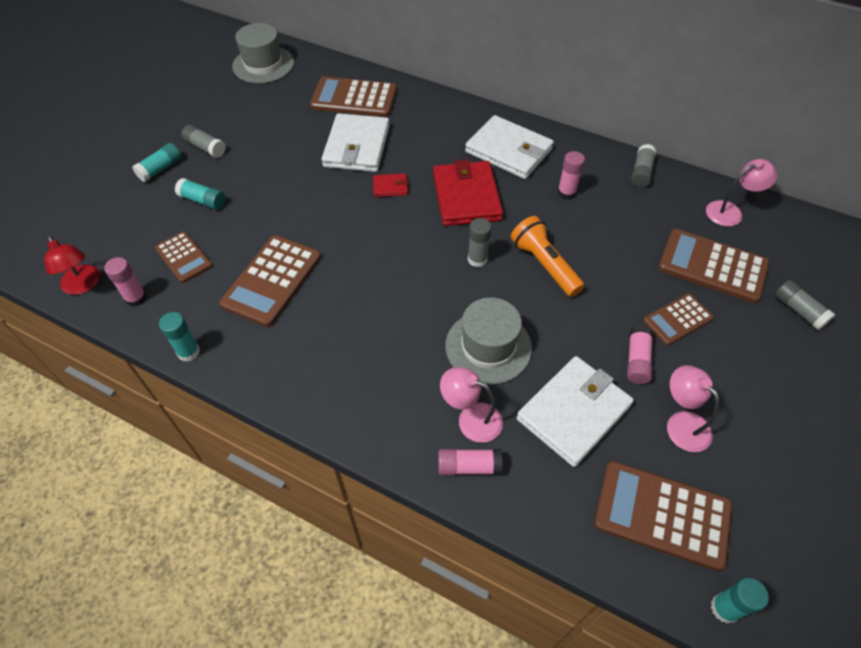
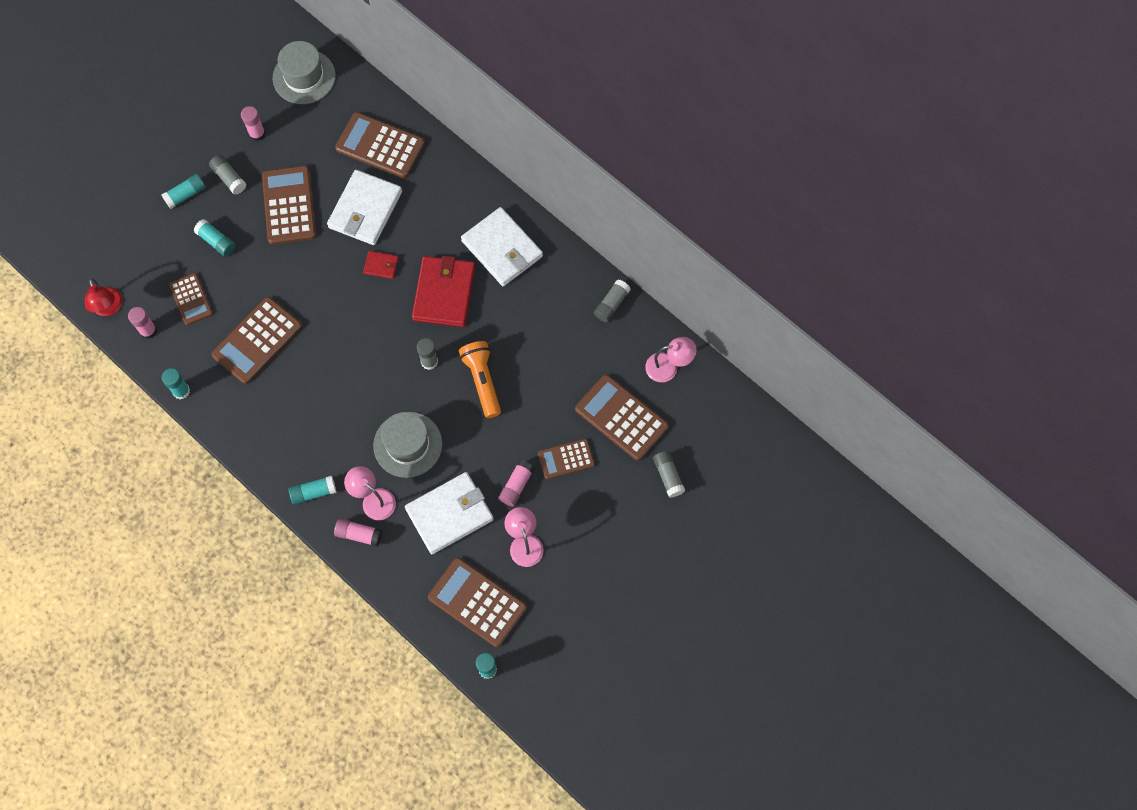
camera: 15 degrees right, 15 degrees up
pink glue stick [557,151,585,200] -> pink glue stick moved to [241,106,266,141]
none -> brown calculator [262,166,316,245]
none -> turquoise glue stick [289,476,336,505]

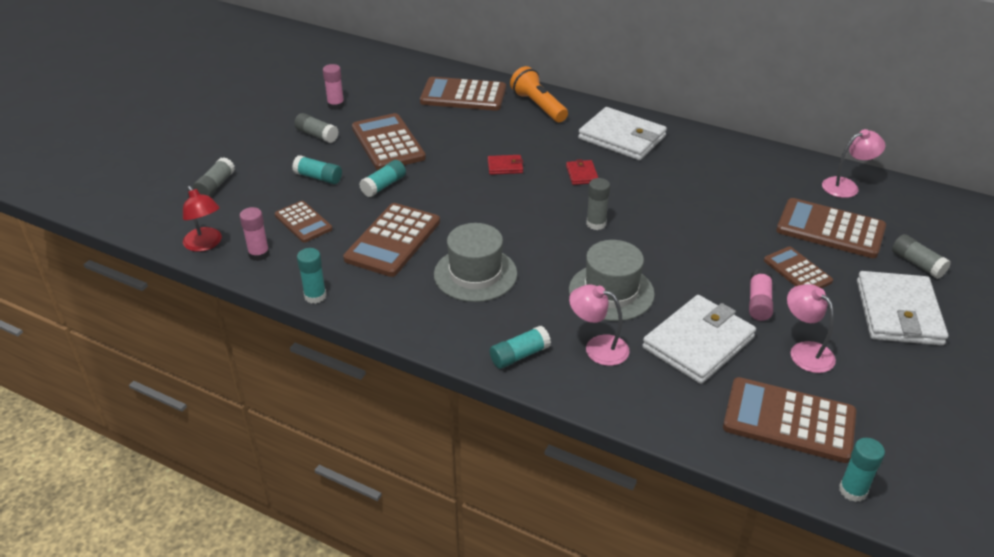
camera: 15 degrees left, 30 degrees down
turquoise glue stick [161,174,206,209] -> turquoise glue stick moved to [359,160,406,197]
grey hat [273,41,336,104] -> grey hat moved to [434,223,517,302]
white wallet [327,170,402,245] -> white wallet moved to [857,271,948,346]
pink glue stick [334,519,382,547] -> none
red wallet [412,255,475,327] -> red wallet [566,159,598,185], size x0.46
orange flashlight [459,341,501,418] -> orange flashlight moved to [510,66,568,122]
brown calculator [538,439,595,479] -> brown calculator turned 90 degrees clockwise [764,246,833,288]
grey glue stick [594,279,631,322] -> grey glue stick moved to [193,157,235,196]

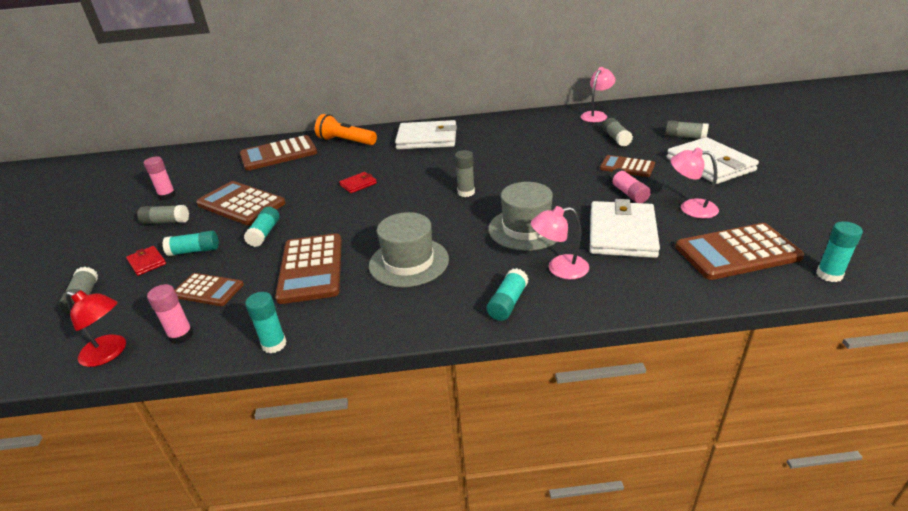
camera: 30 degrees left, 5 degrees down
red wallet [566,159,598,185] -> red wallet moved to [126,246,166,276]
brown calculator [776,198,886,258] -> grey glue stick [603,118,633,147]

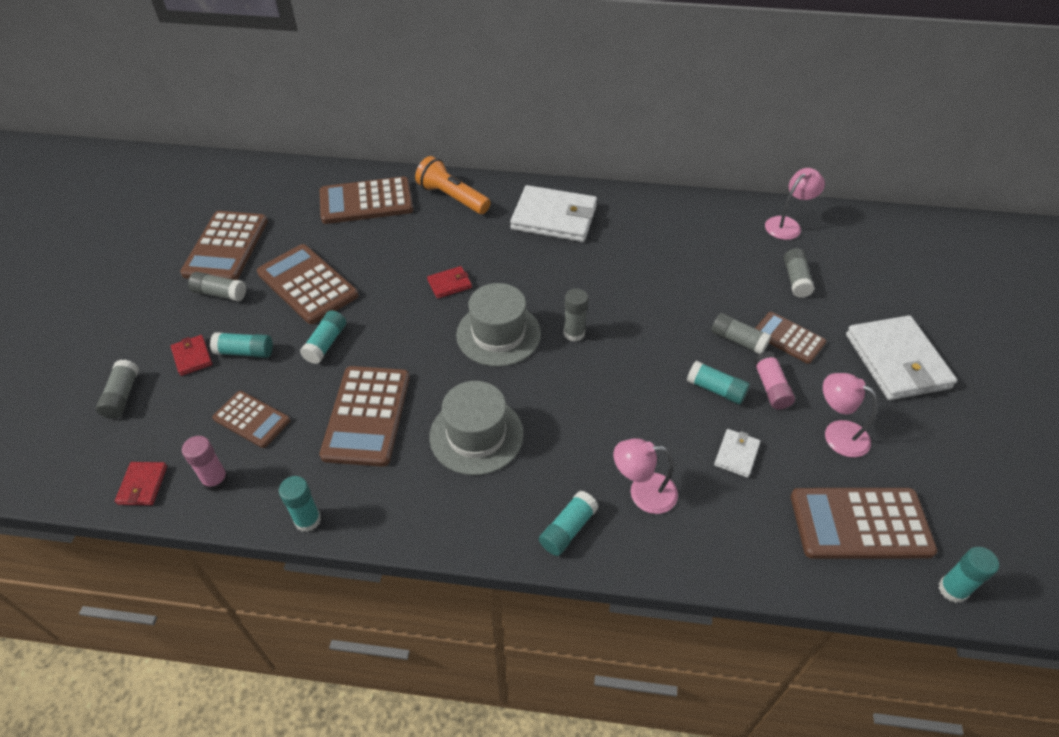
camera: 10 degrees right, 15 degrees up
red lamp [65,290,126,367] -> red wallet [115,462,167,505]
pink glue stick [144,157,176,200] -> brown calculator [180,211,268,280]
grey hat [488,182,557,251] -> grey hat moved to [456,283,541,367]
white wallet [590,199,660,258] -> white wallet [714,429,761,478], size x0.46
grey glue stick [665,120,709,139] -> grey glue stick moved to [711,313,771,354]
none -> turquoise glue stick [687,361,750,404]

